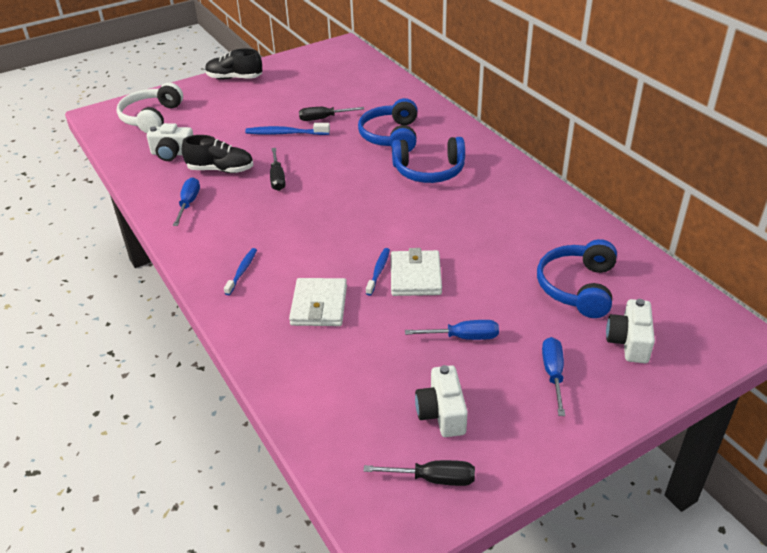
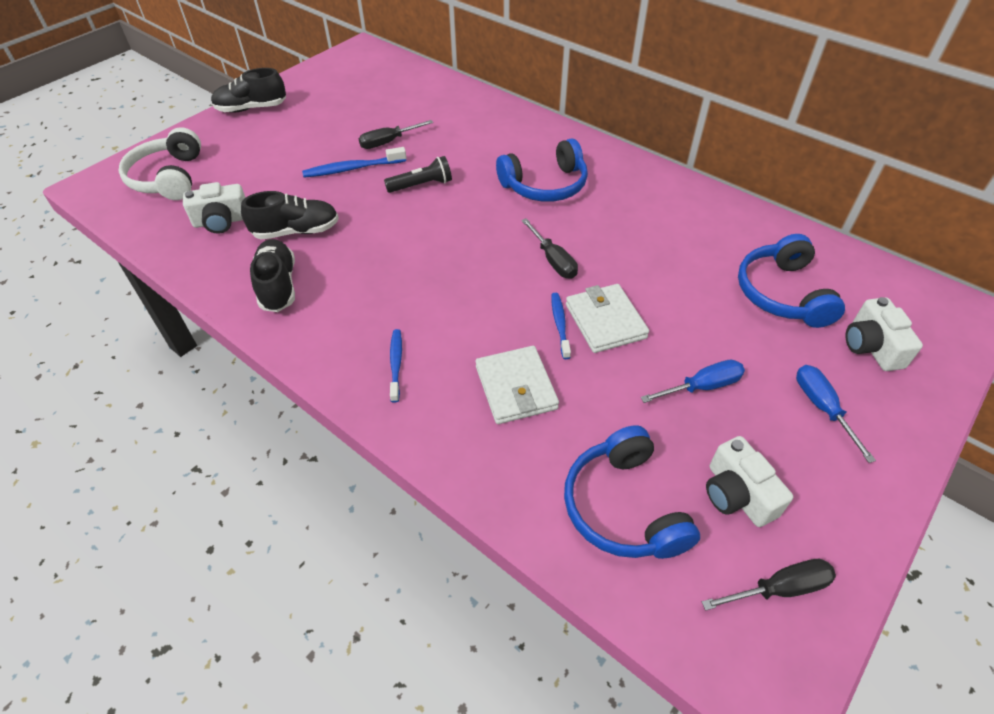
camera: 20 degrees left, 10 degrees up
blue screwdriver [173,177,200,226] -> black shoe [250,239,295,312]
black screwdriver [270,148,286,191] -> black screwdriver moved to [521,218,578,279]
blue headphones [358,98,417,152] -> blue headphones moved to [564,425,700,559]
none -> black flashlight [384,156,452,193]

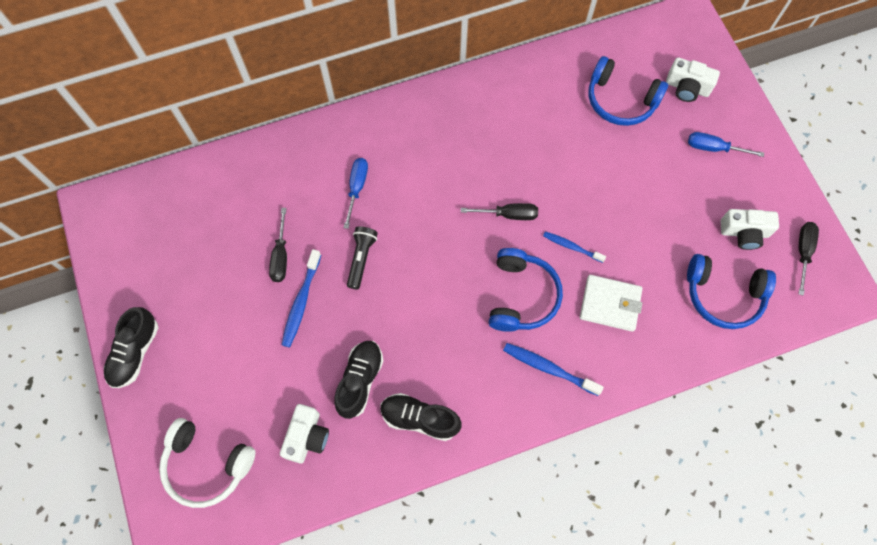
camera: 60 degrees left, 20 degrees up
blue toothbrush [390,329,402,402] -> blue toothbrush [503,343,604,396], size x1.51
blue headphones [496,138,588,202] -> blue headphones moved to [489,248,563,332]
white wallet [566,284,649,353] -> none
blue screwdriver [641,360,745,403] -> blue screwdriver moved to [344,158,368,229]

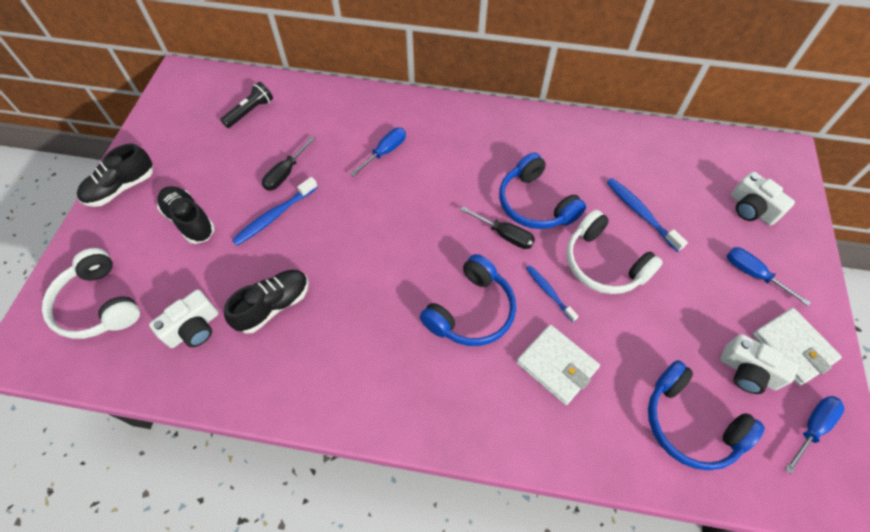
camera: 30 degrees right, 10 degrees down
black flashlight [347,226,378,289] -> black flashlight moved to [220,82,273,128]
black shoe [380,393,462,441] -> black shoe moved to [157,186,215,244]
blue toothbrush [503,343,604,396] -> blue toothbrush moved to [607,178,688,252]
blue headphones [588,56,668,126] -> blue headphones moved to [499,152,586,229]
black screwdriver [798,222,819,296] -> blue screwdriver [785,396,845,474]
none -> white headphones [566,210,663,294]
none -> white wallet [752,308,842,385]

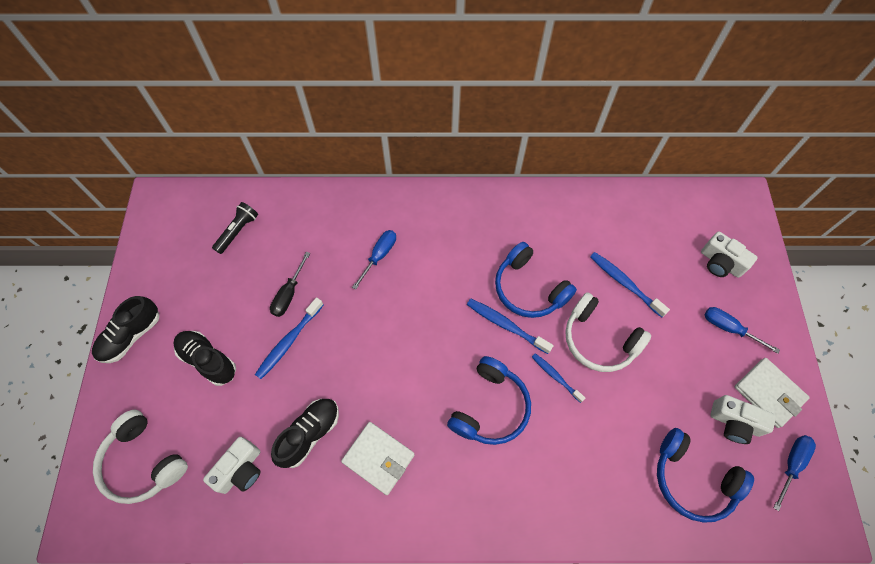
camera: 10 degrees left, 5 degrees up
black screwdriver [460,206,535,249] -> blue toothbrush [467,299,554,354]
white wallet [516,325,600,405] -> white wallet moved to [341,422,415,495]

